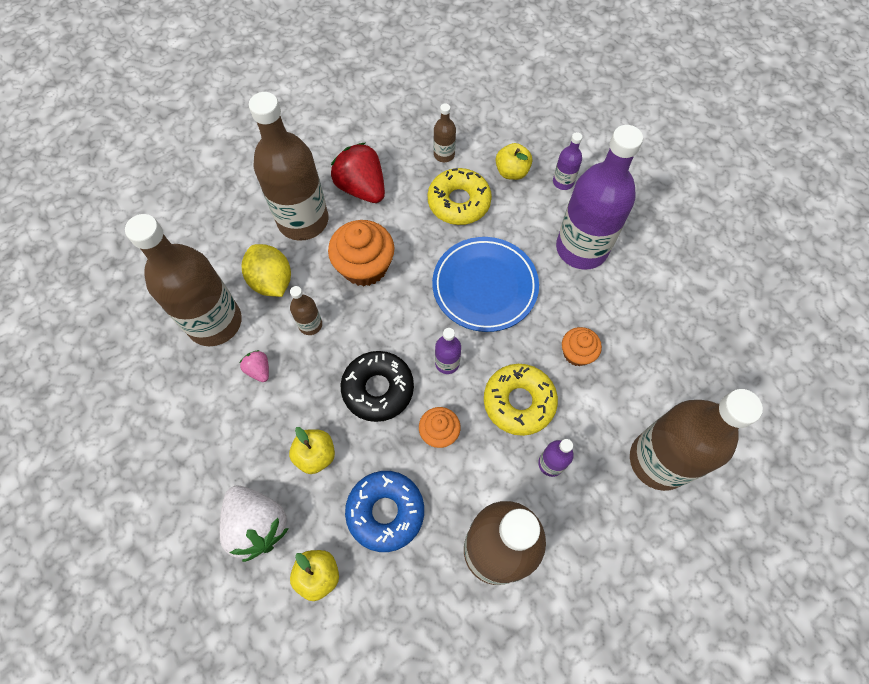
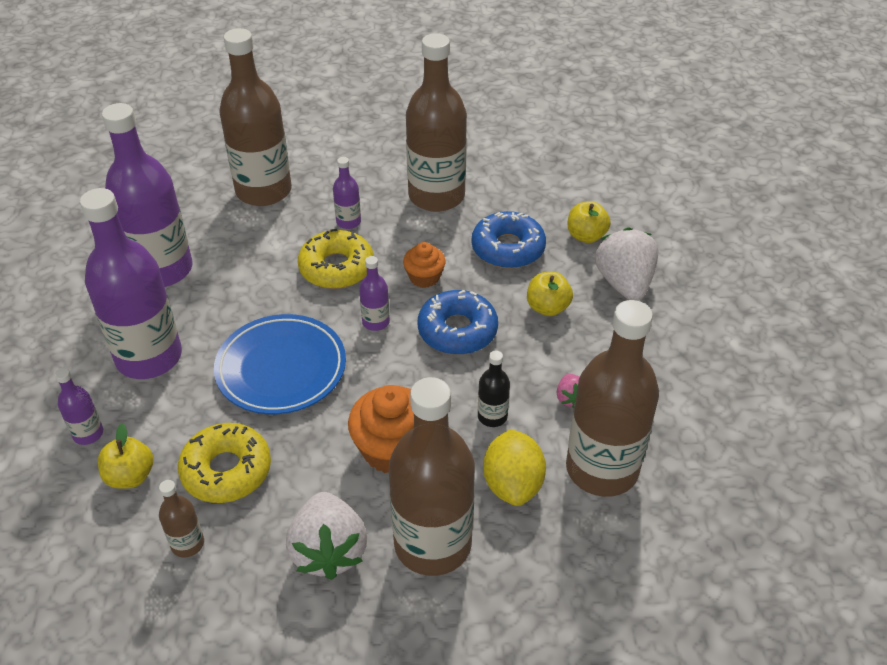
camera: 150 degrees left, 20 degrees down
brown bottle [290,286,322,335] -> black bottle [478,351,510,427]
red strawberry [331,143,385,203] -> white strawberry [286,492,367,580]
black donut [341,351,414,422] -> blue donut [418,290,498,355]
orange cupcake [562,327,602,366] -> none
none -> purple bottle [102,103,192,287]

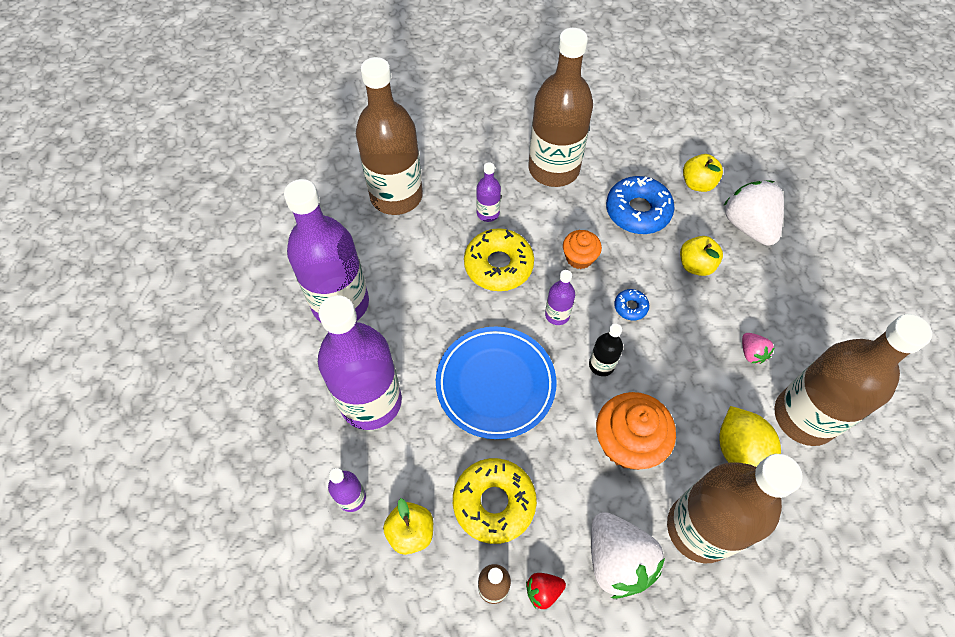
camera: 15 degrees left, 15 degrees up
blue donut [418,290,498,355] -> blue donut [614,289,649,321], size x0.48
black bottle [478,351,510,427] -> black bottle moved to [589,324,623,376]
none -> red strawberry [526,573,566,609]

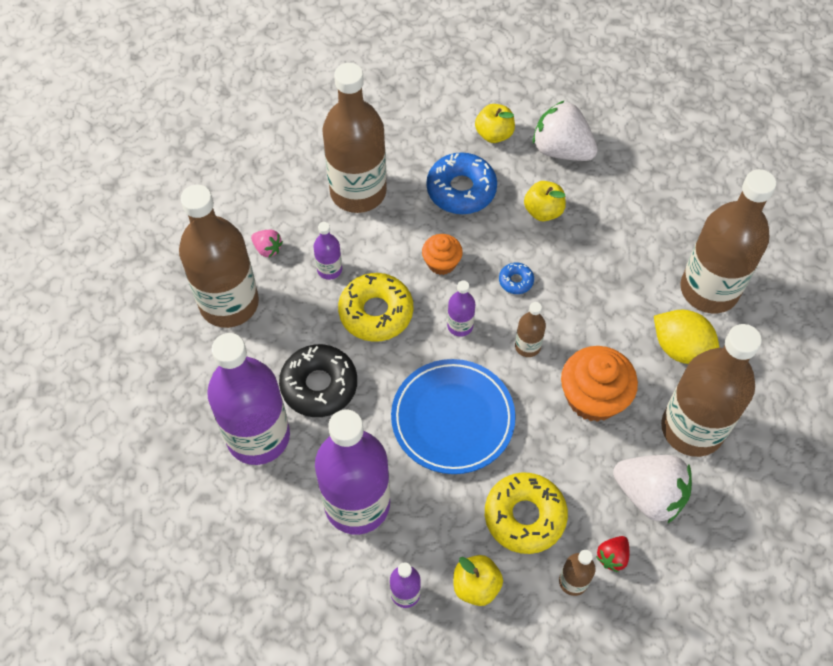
camera: 35 degrees left, 0 degrees up
black bottle [589,324,623,376] -> brown bottle [515,302,546,357]
pink strawberry [742,333,775,364] -> pink strawberry moved to [251,230,283,257]
none -> black donut [279,344,357,417]

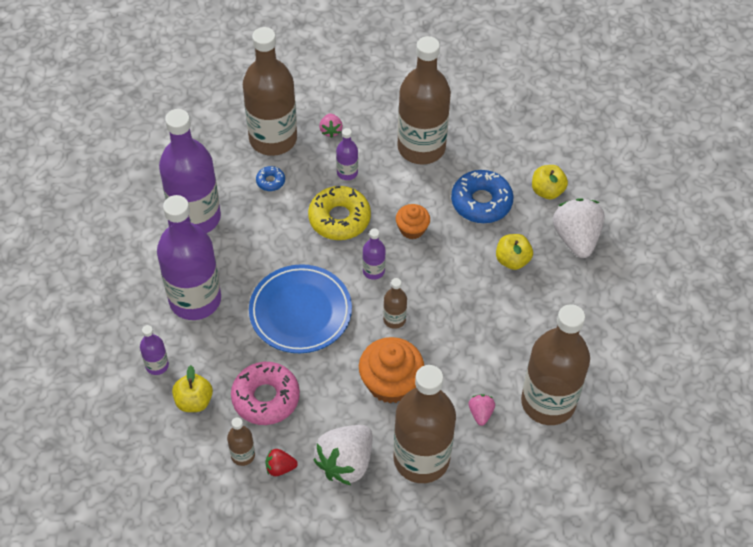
camera: 50 degrees right, 5 degrees down
black donut [279,344,357,417] -> none
yellow donut [485,472,568,554] -> pink donut [231,362,300,425]
blue donut [499,263,534,294] -> blue donut moved to [256,166,285,191]
white strawberry [613,455,692,524] -> white strawberry turned 45 degrees clockwise [313,425,372,485]
yellow lemon [654,310,720,364] -> pink strawberry [469,394,495,426]

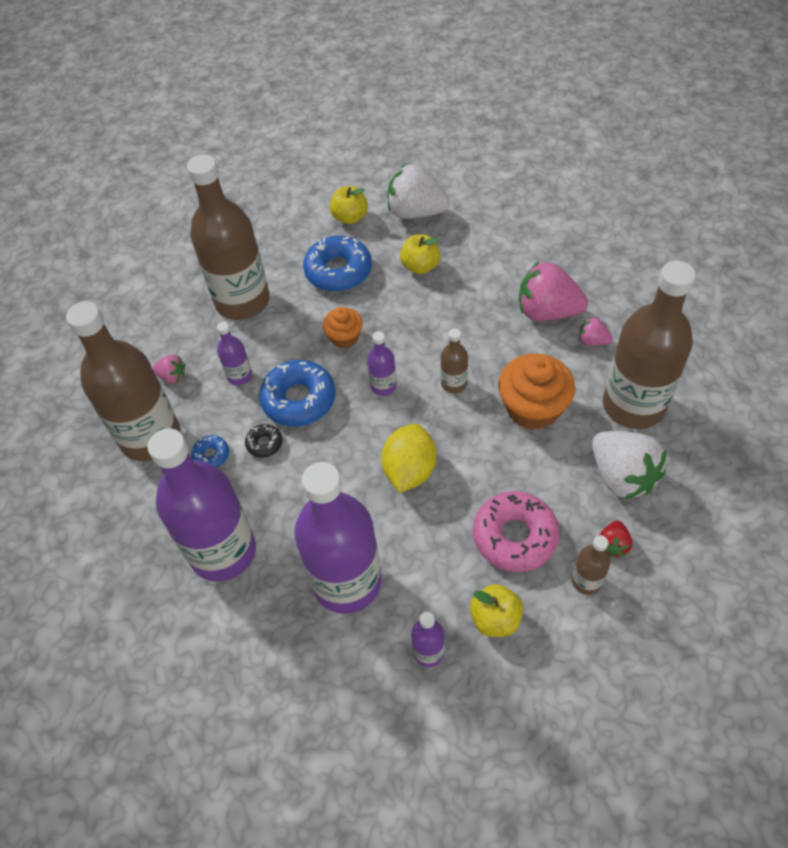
camera: 65 degrees left, 0 degrees up
blue plate [249,264,352,353] -> yellow lemon [381,424,437,493]
yellow donut [308,186,371,240] -> blue donut [259,360,336,427]
brown bottle [521,304,590,425] -> none
none -> black donut [245,424,282,458]
none -> pink strawberry [519,261,588,321]

